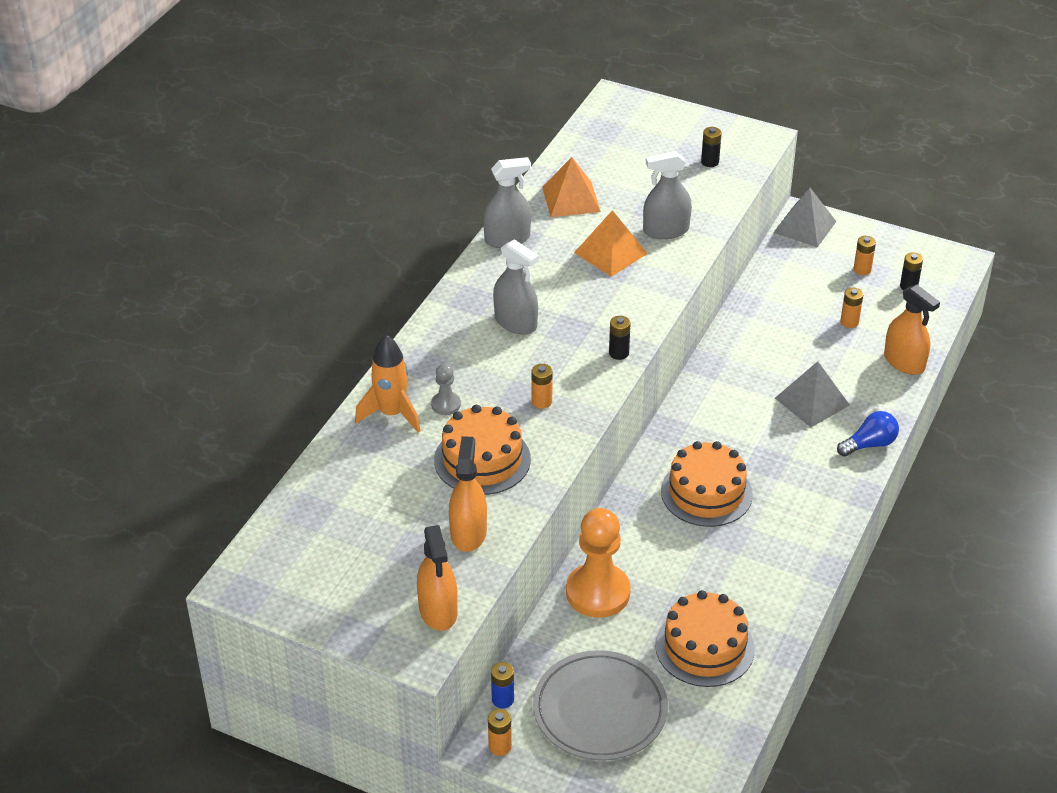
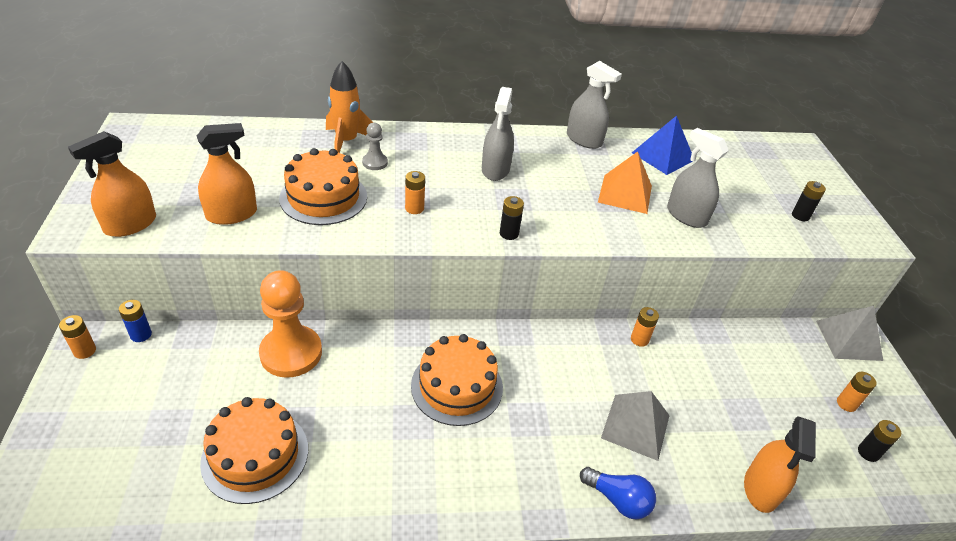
camera: 55 degrees right, 0 degrees up
grey plate [533,650,668,761] -> none
orange pyramid [542,157,601,217] -> blue pyramid [632,115,693,175]
orange battery [840,287,863,328] -> orange battery moved to [631,307,659,347]

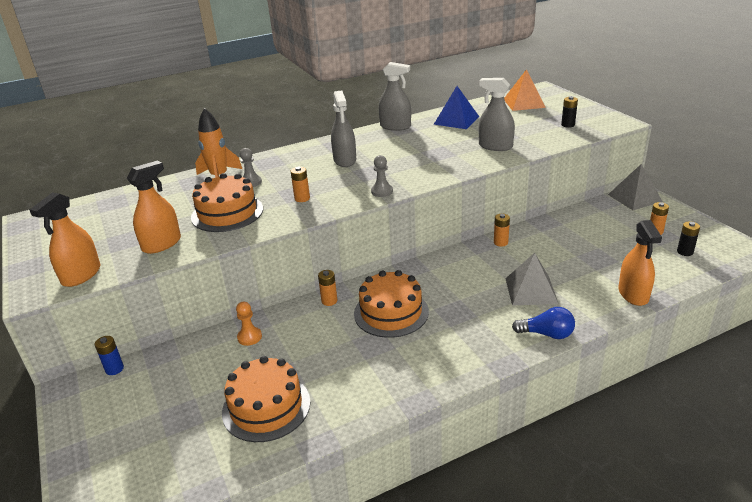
camera: 15 degrees left, 10 degrees down
orange battery [59,315,96,359] -> orange battery moved to [318,270,337,306]
orange pawn [259,270,322,378] -> orange pawn [236,302,262,346], size x0.47
black battery [500,196,524,240] -> grey pawn [371,155,393,197]
orange pyramid [598,152,652,214] -> orange pyramid moved to [504,69,546,111]

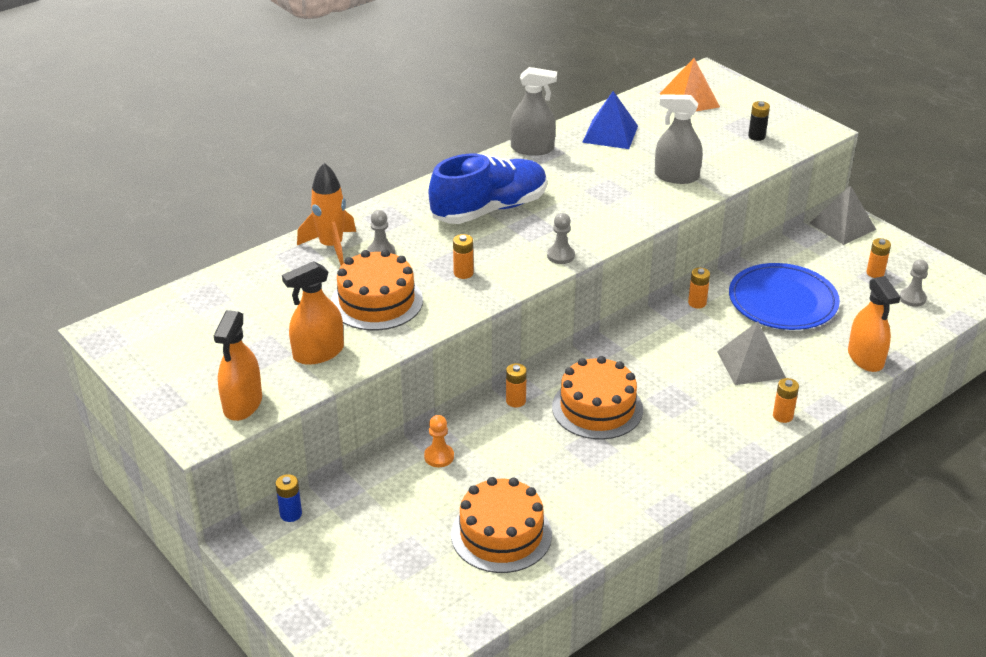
camera: 15 degrees left, 5 degrees up
orange spray bottle [127,161,181,254] -> orange spray bottle turned 150 degrees counterclockwise [282,261,344,365]
grey spray bottle [331,90,356,167] -> blue shoe [429,154,547,224]
blue light bulb [512,307,575,339] -> orange battery [773,378,799,423]
black battery [677,221,700,256] -> grey pawn [900,260,928,307]
none -> blue plate [729,263,840,330]

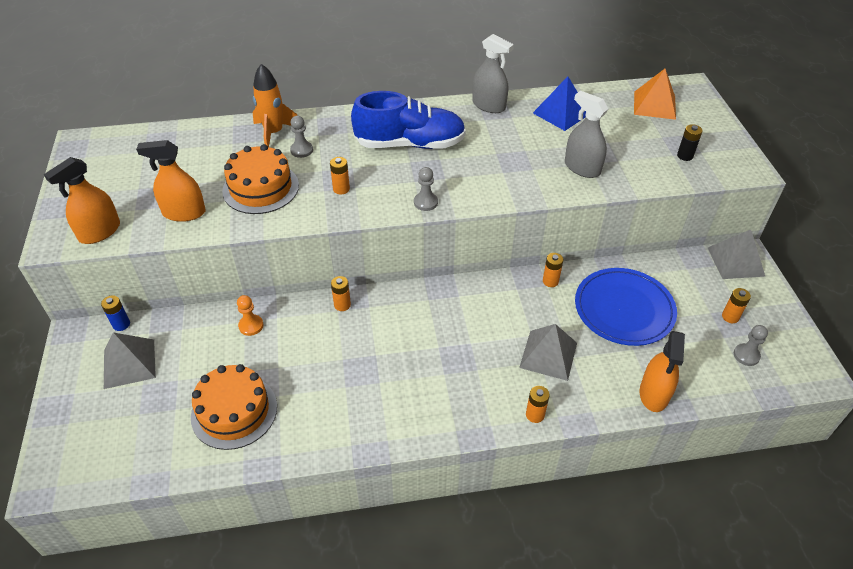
camera: 30 degrees right, 10 degrees up
orange cake [552,356,643,440] -> none
none -> grey pyramid [104,333,156,389]

